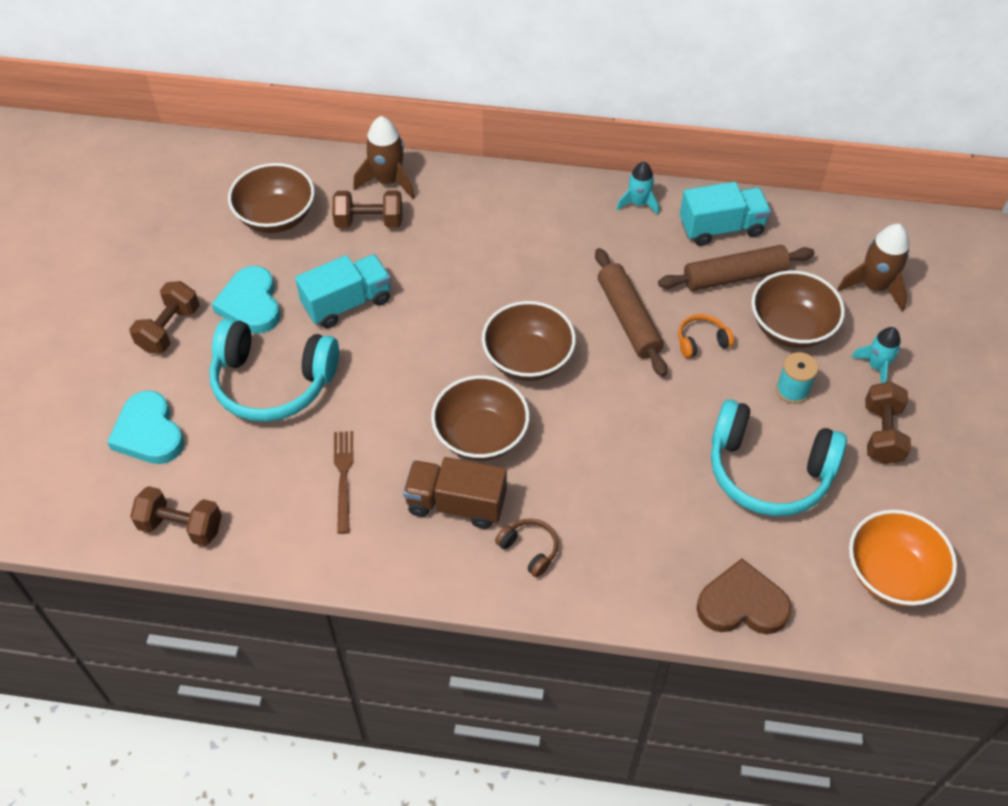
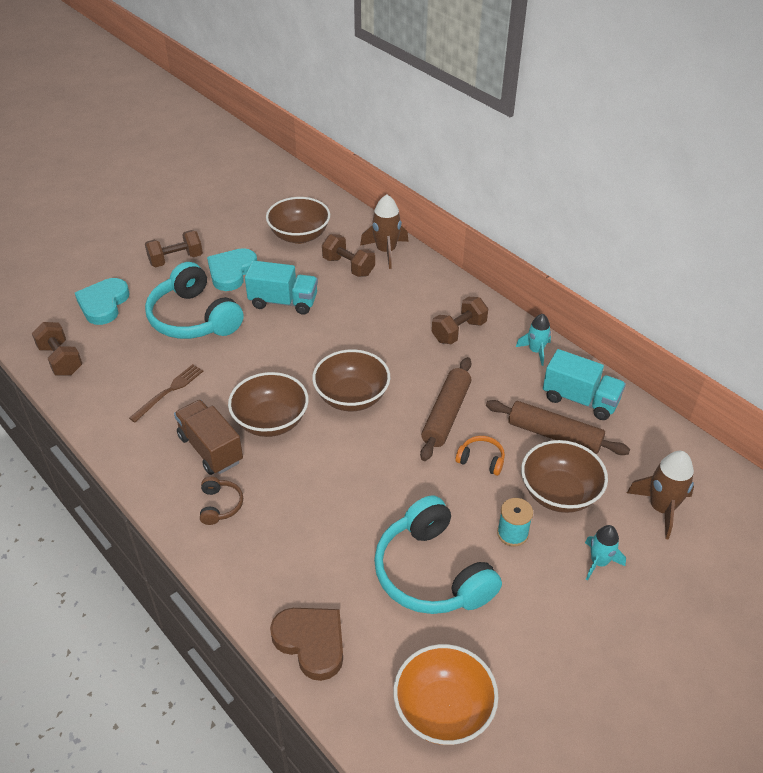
camera: 40 degrees right, 10 degrees down
brown dumbbell [865,382,911,464] -> brown dumbbell moved to [432,297,488,344]

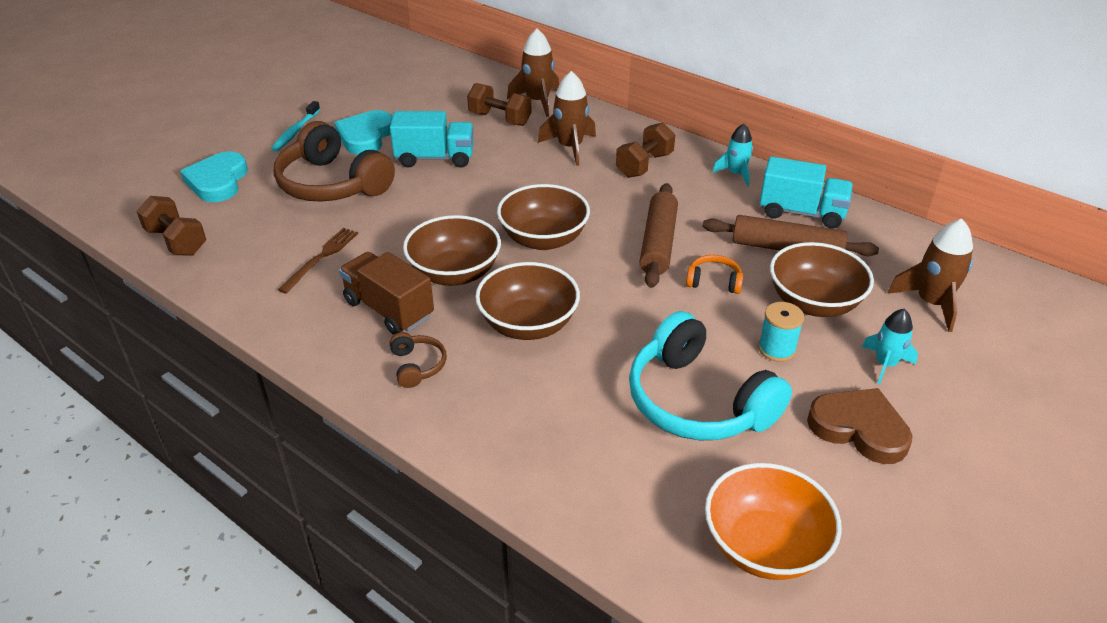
camera: 10 degrees left, 5 degrees down
brown dumbbell [145,230,203,267] -> turquoise toothbrush [271,101,320,152]
turquoise headphones [145,262,244,339] -> brown headphones [273,121,395,202]
brown bowl [266,197,330,244] -> brown bowl moved to [475,262,580,340]
brown heart [270,608,343,681] -> brown heart moved to [807,388,913,464]
none -> brown rocket [538,71,596,166]

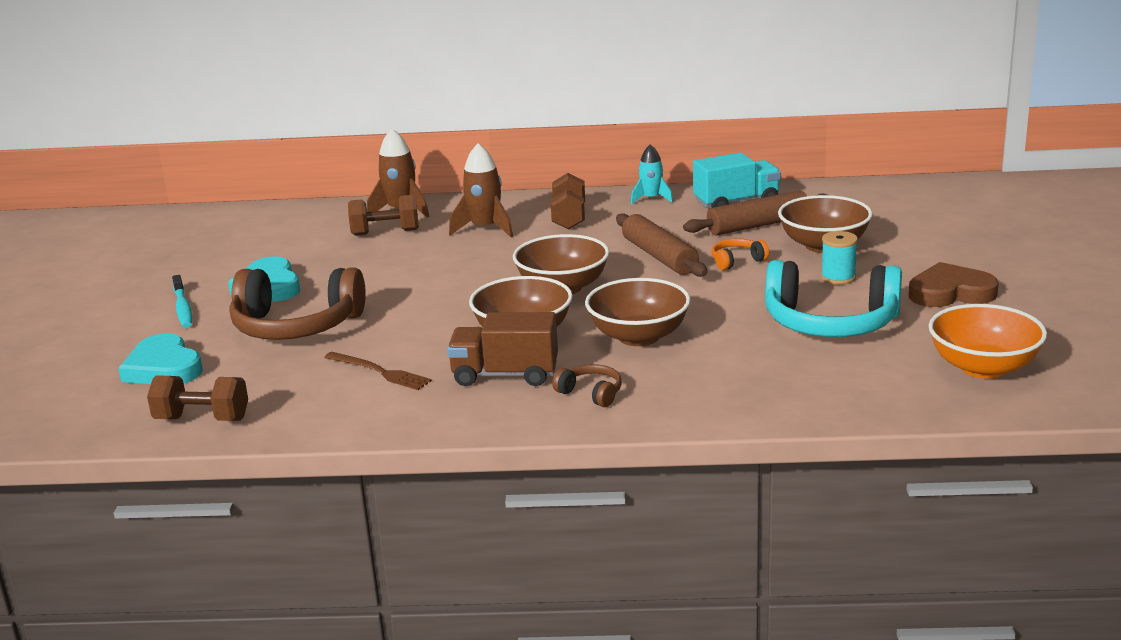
camera: 35 degrees left, 15 degrees down
brown fork [278,228,358,294] -> brown fork turned 135 degrees clockwise [324,352,432,390]
turquoise truck [390,111,474,168] -> none
turquoise rocket [862,309,918,384] -> none
brown rocket [887,219,973,332] -> none

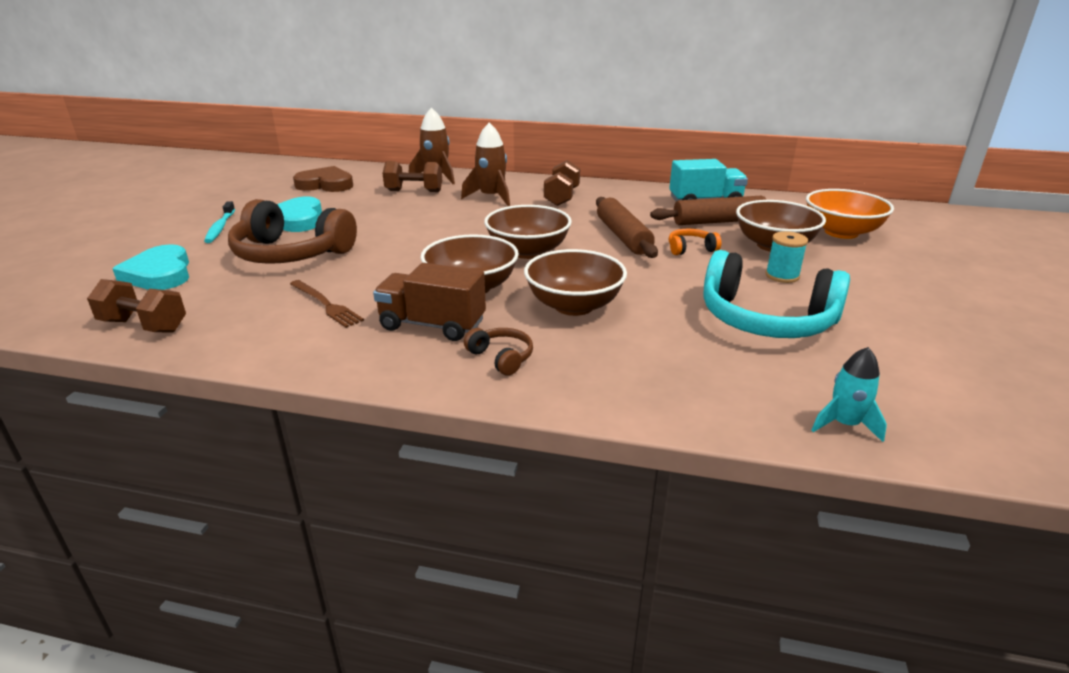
camera: 10 degrees right, 5 degrees up
turquoise rocket [631,144,673,204] -> turquoise rocket moved to [811,347,887,442]
brown heart [909,262,999,307] -> brown heart moved to [293,166,353,192]
orange bowl [929,304,1047,379] -> orange bowl moved to [806,189,894,239]

